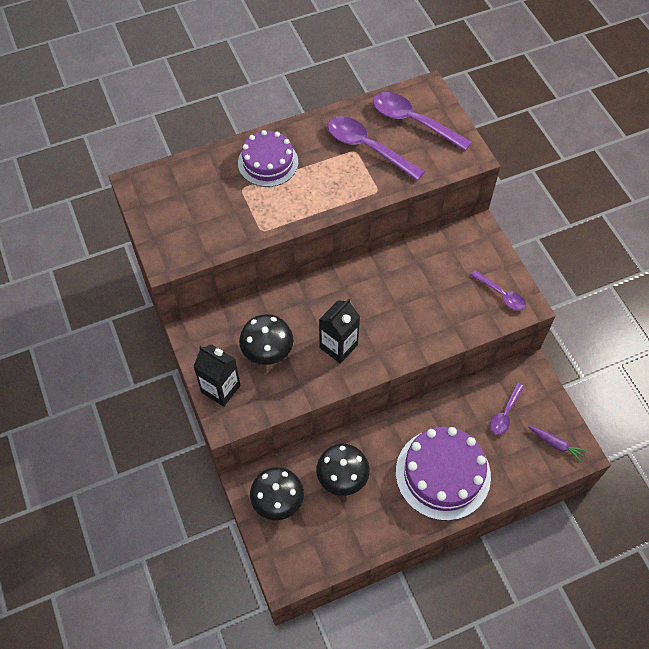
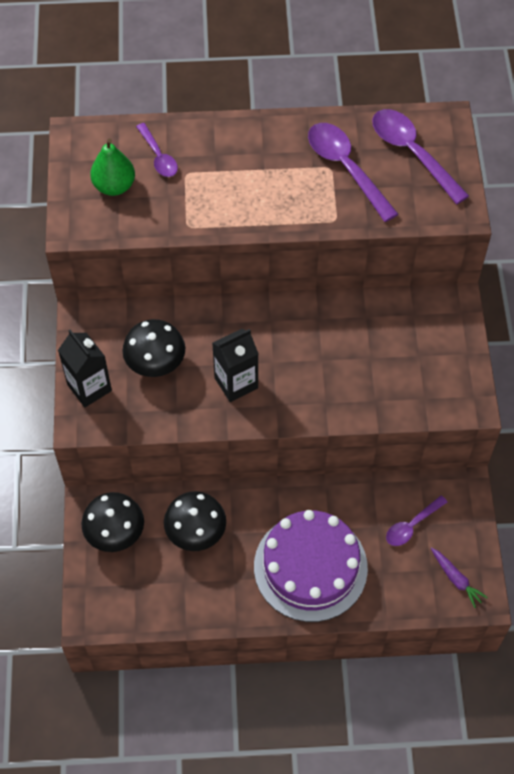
camera: 20 degrees right, 0 degrees up
purple cake [238,130,298,187] -> none
purple spoon [471,270,526,311] -> purple spoon moved to [136,123,178,177]
none -> green pear [90,138,135,196]

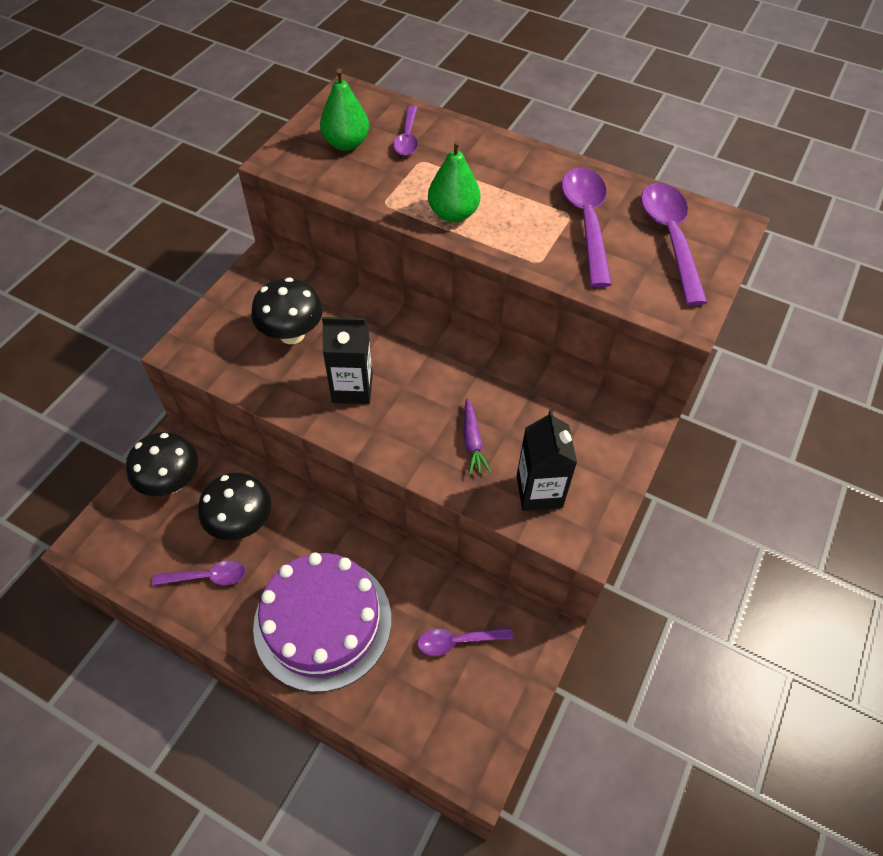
camera: 30 degrees right, 5 degrees down
black carton [58,330,112,407] -> black carton moved to [517,410,577,511]
purple carrot [431,547,488,608] -> purple carrot moved to [463,398,491,475]
none -> purple spoon [152,561,246,585]
none -> green pear [428,140,480,222]

